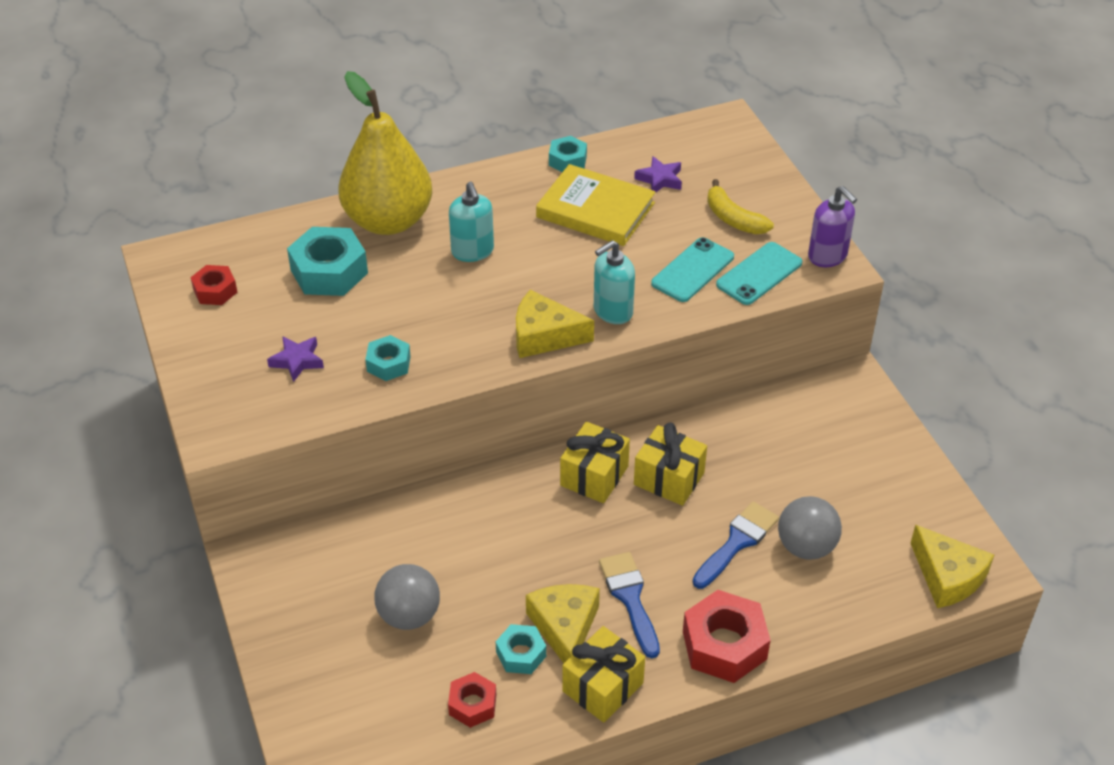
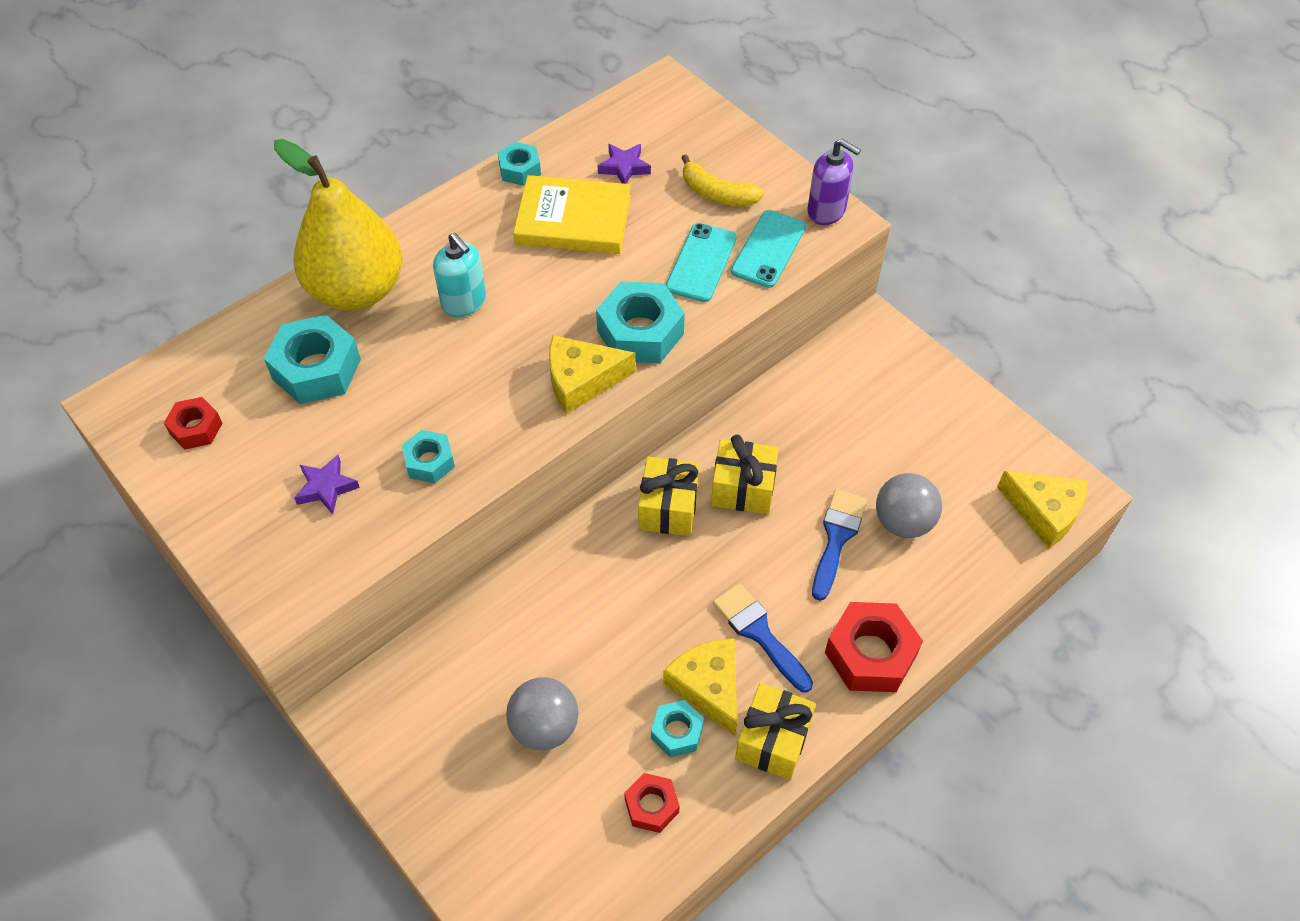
camera: 20 degrees left, 10 degrees up
turquoise soap dispenser [594,240,635,324] -> turquoise nut [596,281,685,363]

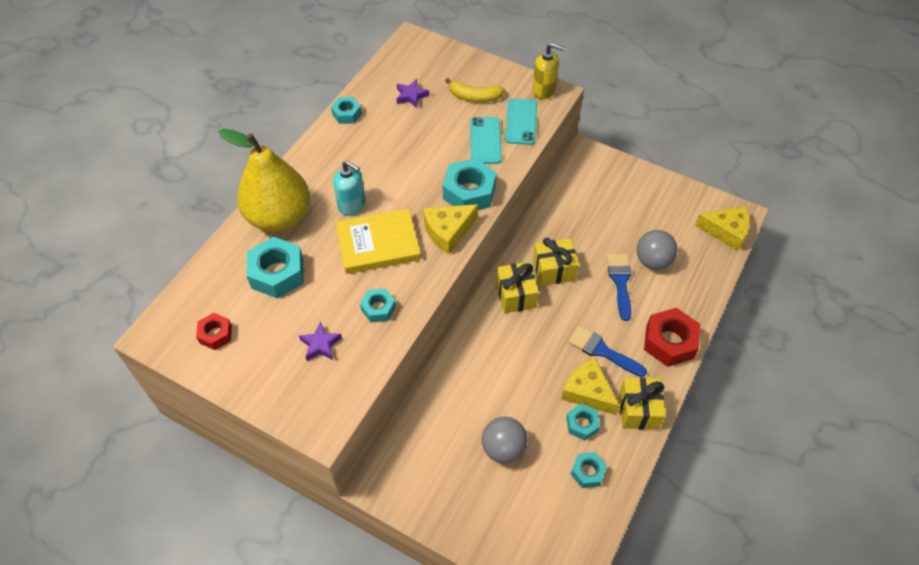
camera: 20 degrees left, 0 degrees up
yellow book [513,175,631,254] -> yellow book moved to [336,209,421,274]
red nut [624,773,680,833] -> turquoise nut [571,452,607,488]
purple soap dispenser [807,139,861,225] -> yellow soap dispenser [533,43,565,100]

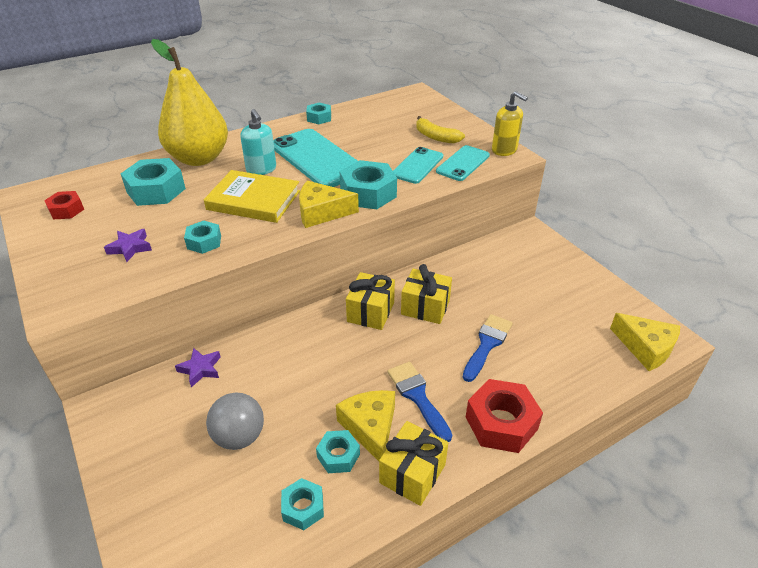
camera: 30 degrees right, 15 degrees down
purple star [397,79,429,108] -> purple star moved to [175,348,221,388]
grey ball [637,230,678,270] -> none
none -> turquoise phone [273,129,358,187]

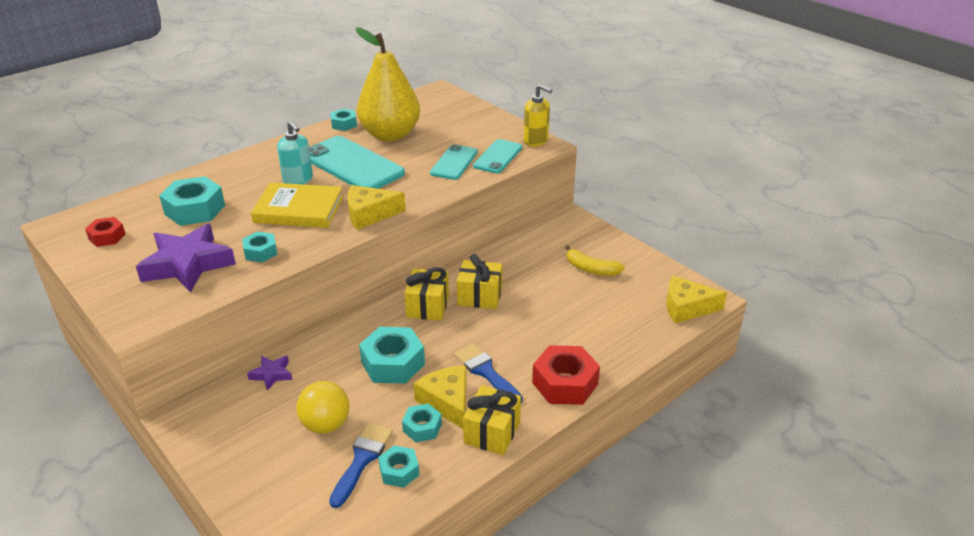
camera: 10 degrees left, 5 degrees down
purple star [104,229,152,262] -> purple star [136,224,236,293], size x2.11
yellow pear [151,39,228,166] -> yellow pear moved to [356,27,420,142]
grey ball [206,393,264,450] -> yellow ball [296,381,350,434]
turquoise nut [340,160,397,209] -> turquoise nut moved to [359,327,425,384]
yellow banana [416,116,465,143] -> yellow banana moved to [565,245,625,276]
blue brush [462,314,513,382] -> blue brush moved to [329,423,393,508]
yellow cheese [610,313,680,371] -> yellow cheese turned 150 degrees clockwise [666,276,727,324]

